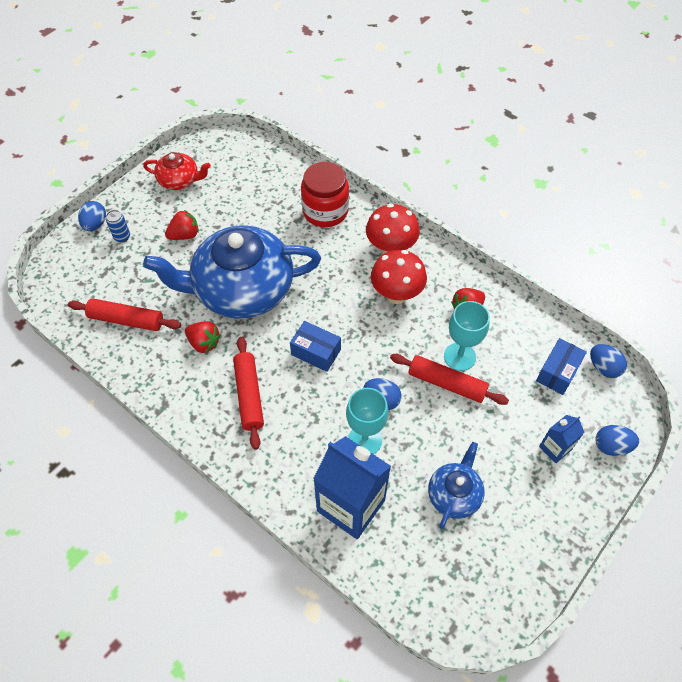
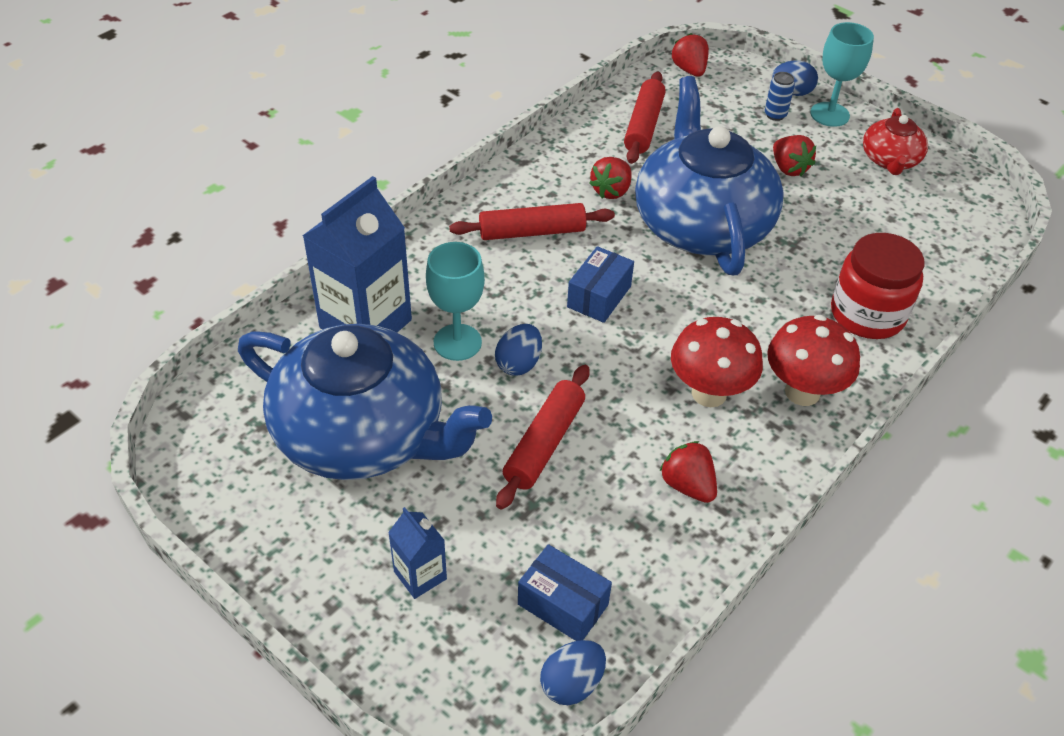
camera: 90 degrees right, 10 degrees down
blue teapot [428,442,485,529] -> blue teapot [238,324,492,480], size x2.14
turquoise goblet [444,301,490,371] -> turquoise goblet moved to [810,22,874,127]
blue egg [595,425,639,456] -> none
none -> red strawberry [672,33,709,77]

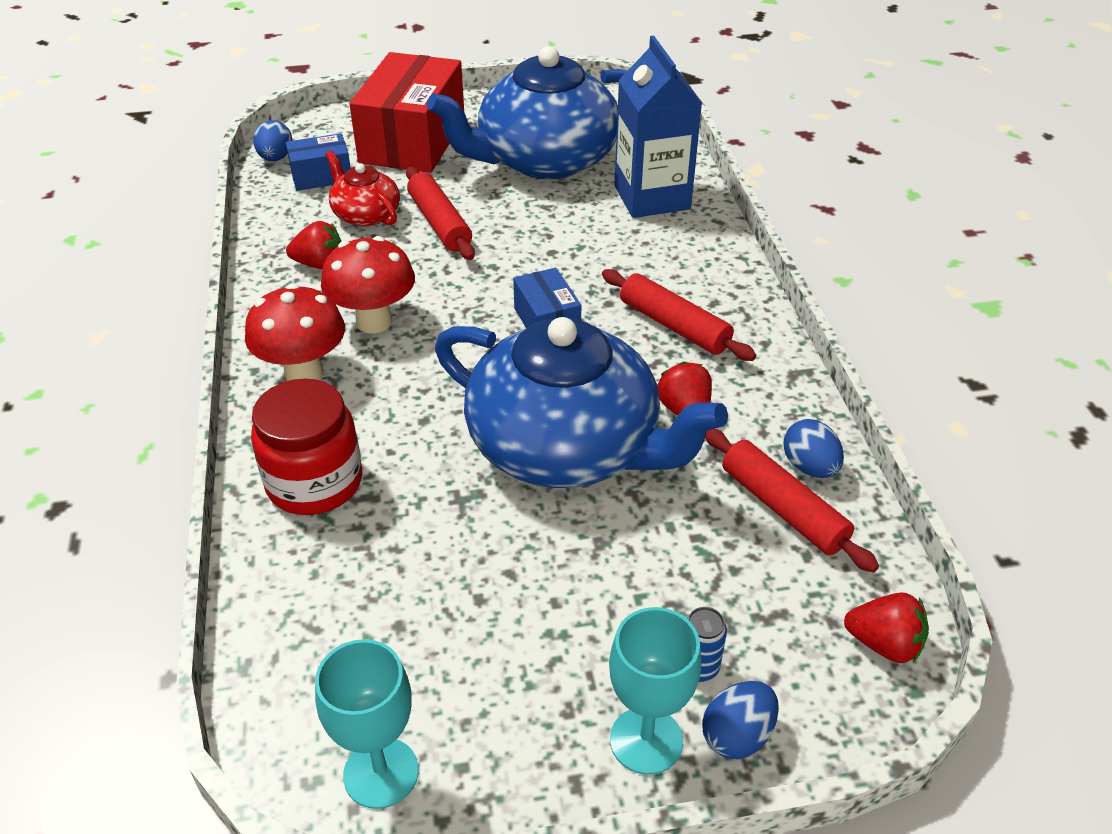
camera: 130 degrees right, 5 degrees down
blue carton [388,507,447,599] -> red box [349,52,464,173]
turquoise goblet [426,242,485,361] -> turquoise goblet moved to [315,639,419,809]
red rolling pin [449,203,615,240] -> red rolling pin turned 75 degrees counterclockwise [602,269,756,361]
blue egg [495,324,542,376] -> blue egg moved to [783,419,844,478]
red strawberry [773,135,816,176] -> none
red teapot [863,108,928,175] -> red teapot moved to [325,151,400,227]

